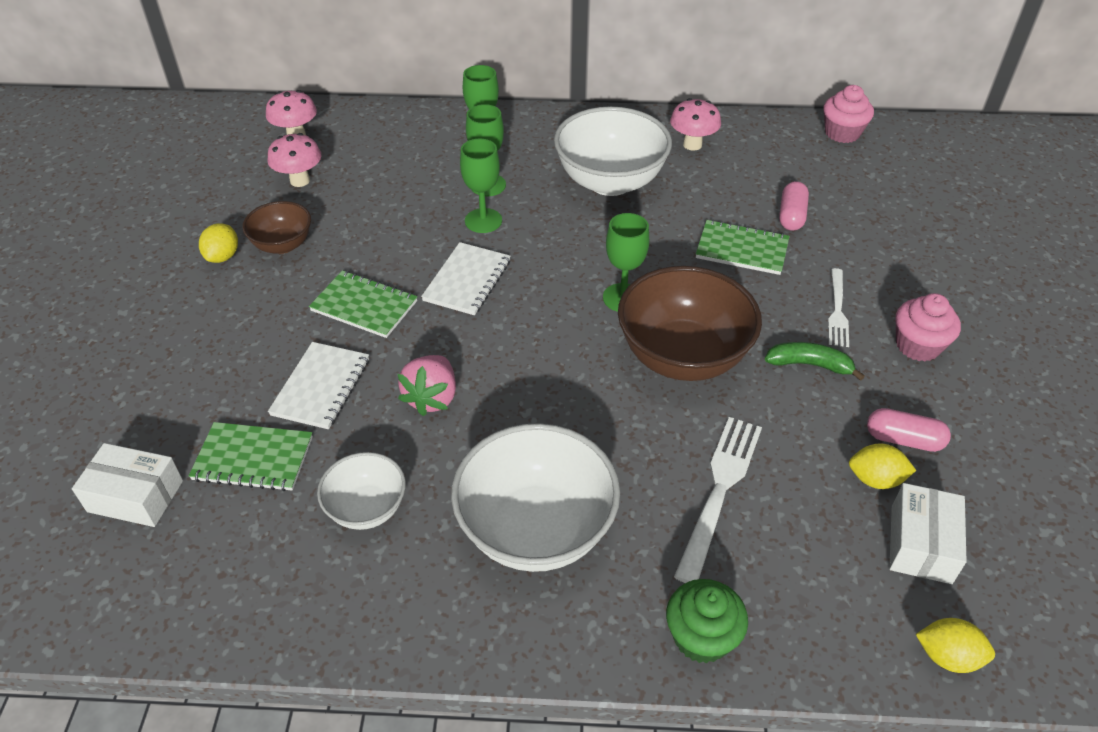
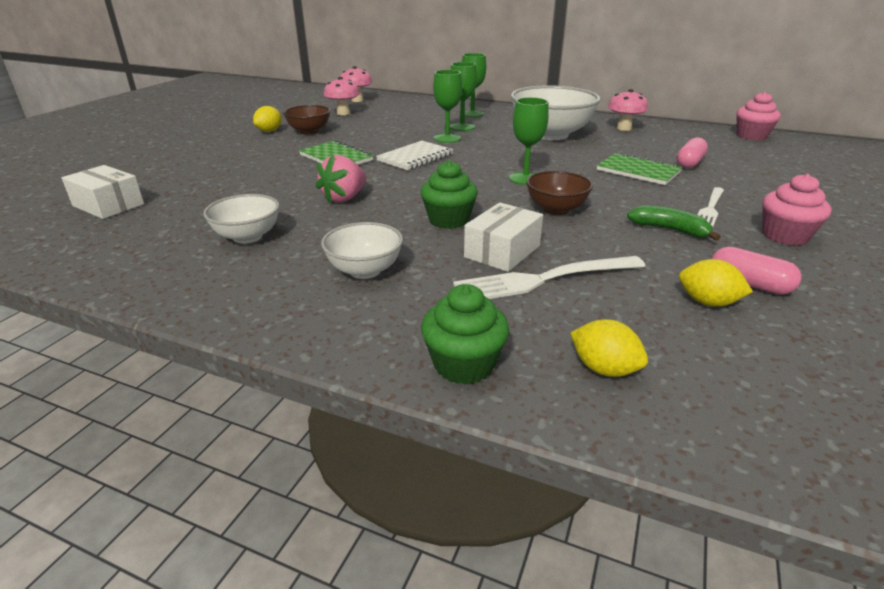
camera: 20 degrees right, 15 degrees down
green notebook [189,422,313,491] -> none
white notebook [268,342,369,429] -> none
white bowl [451,423,620,572] -> white bowl [321,222,403,279], size x0.54
brown bowl [618,266,762,381] -> brown bowl [526,171,593,215], size x0.54
white fork [674,417,762,583] -> white fork turned 150 degrees counterclockwise [453,256,645,299]
white box [889,483,967,584] -> white box moved to [464,202,543,272]
yellow lemon [916,618,995,673] -> yellow lemon moved to [570,319,648,377]
none -> green cupcake [421,160,478,229]

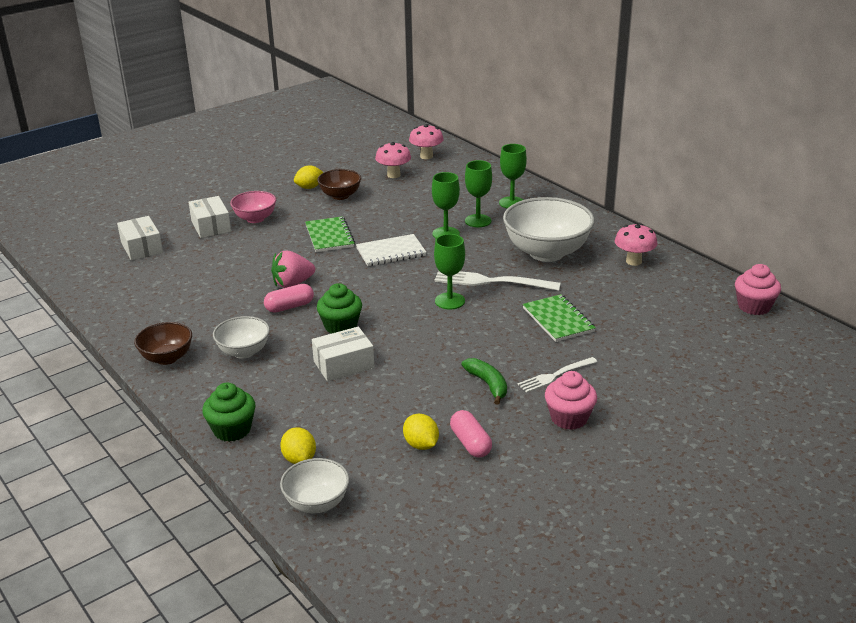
camera: 30 degrees right, 0 degrees up
white bowl [203,194,279,244] -> white bowl moved to [280,458,349,513]
white fork [453,256,645,299] -> white fork moved to [434,270,561,291]
brown bowl [526,171,593,215] -> brown bowl moved to [134,322,192,365]
pink capsule [677,137,708,168] -> pink capsule moved to [264,284,314,313]
none -> white box [189,196,231,238]
none -> pink bowl [230,191,276,223]

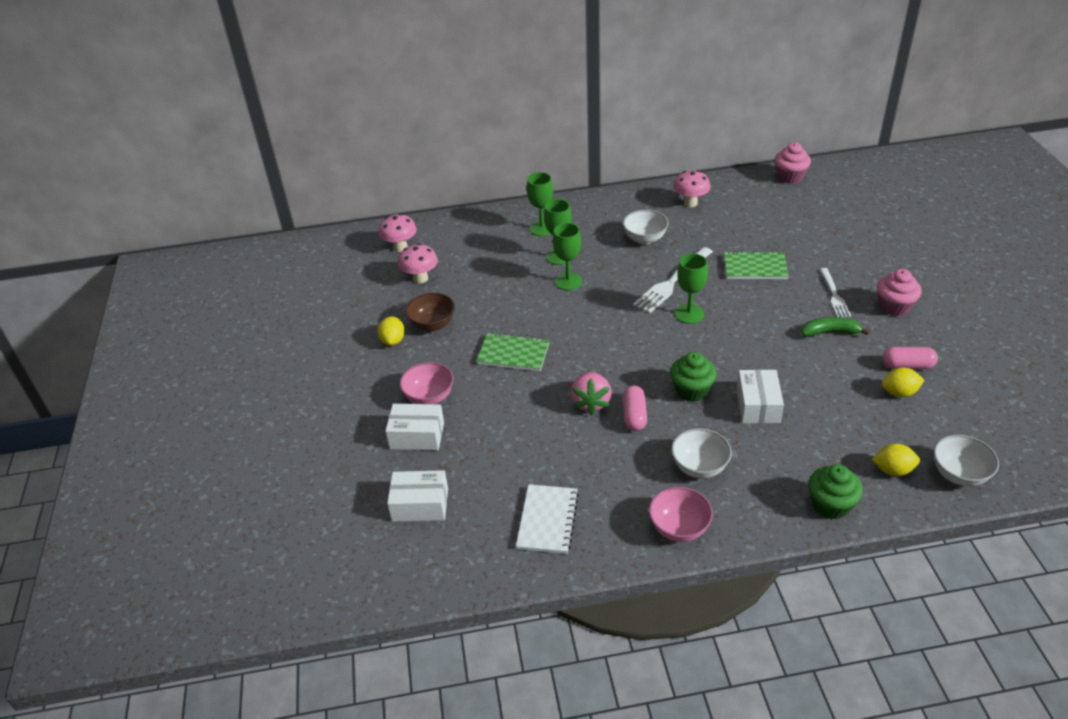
camera: 60 degrees left, 10 degrees up
brown bowl [134,322,192,365] -> pink bowl [649,487,713,542]
white notebook [356,234,426,266] -> white notebook moved to [516,484,579,554]
white bowl [503,197,595,262] -> white bowl [623,210,668,244], size x0.54

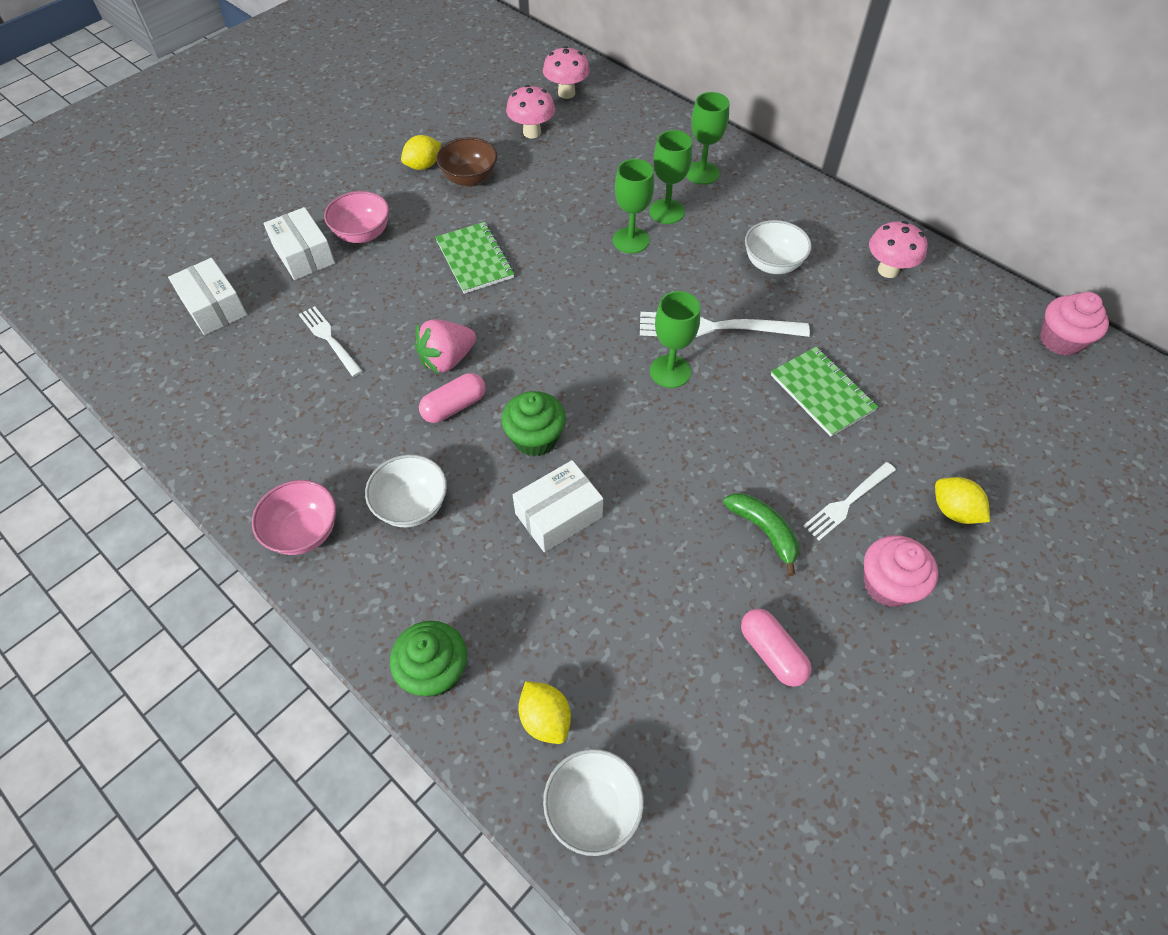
camera: 50 degrees right, 15 degrees up
white notebook [516,484,579,554] -> none
yellow lemon [882,368,925,397] -> yellow lemon moved to [935,477,990,524]
none -> white fork [299,306,363,377]

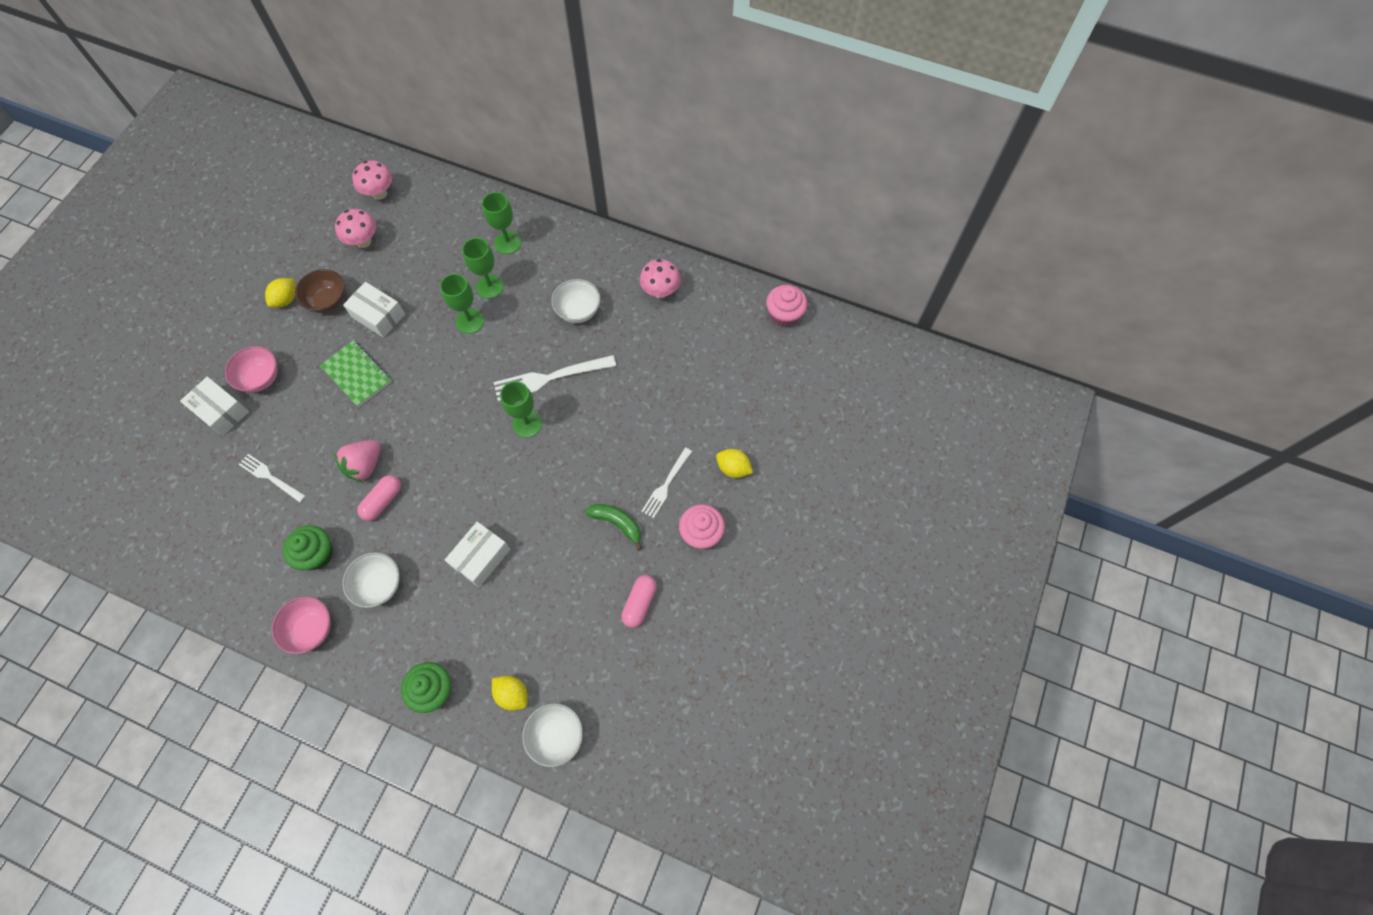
camera: 20 degrees left, 10 degrees up
white box [168,258,247,335] -> white box moved to [343,282,405,338]
green cupcake [501,391,566,457] -> green cupcake moved to [283,525,333,570]
pink capsule [741,609,812,687] -> pink capsule turned 75 degrees clockwise [621,575,657,628]
green notebook [771,347,878,437] -> none

